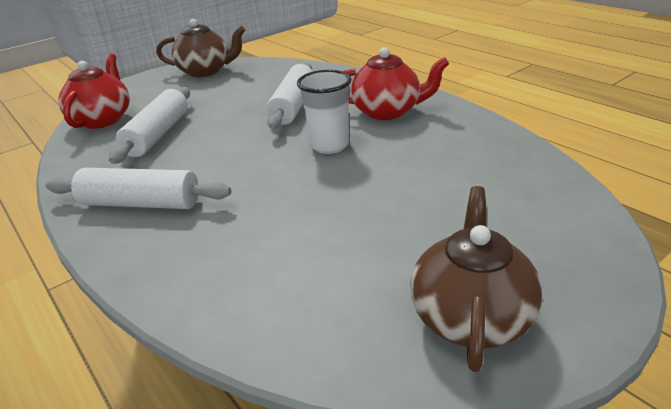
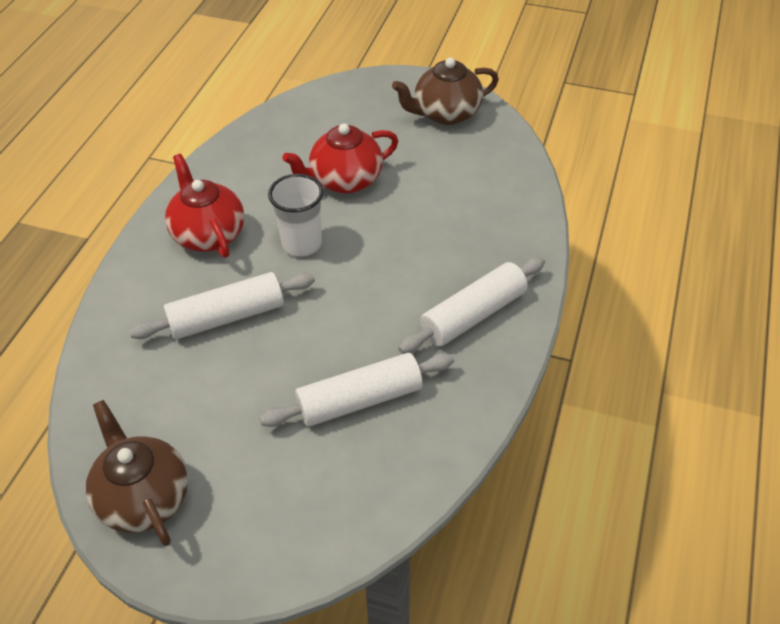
camera: 125 degrees left, 15 degrees up
white rolling pin [46,168,231,209] -> white rolling pin turned 75 degrees clockwise [398,257,545,354]
red teapot [58,54,130,129] -> red teapot moved to [282,123,398,193]

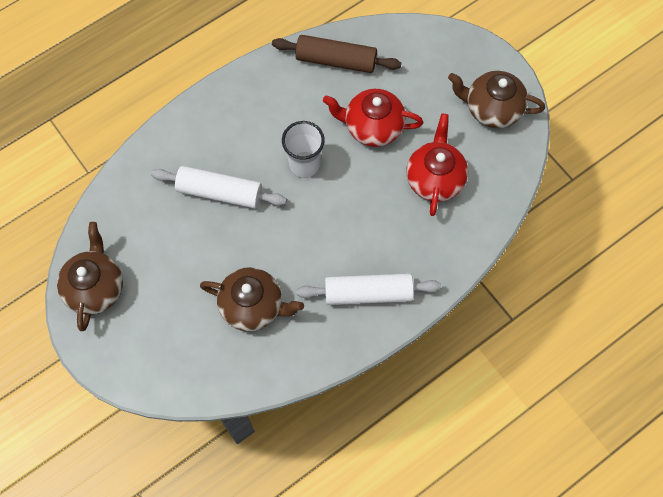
camera: 35 degrees right, 20 degrees up
red teapot [165,154,244,258] -> red teapot moved to [406,114,468,216]
white rolling pin [259,353,454,427] -> brown teapot [200,267,304,331]
none -> brown rolling pin [272,35,401,73]

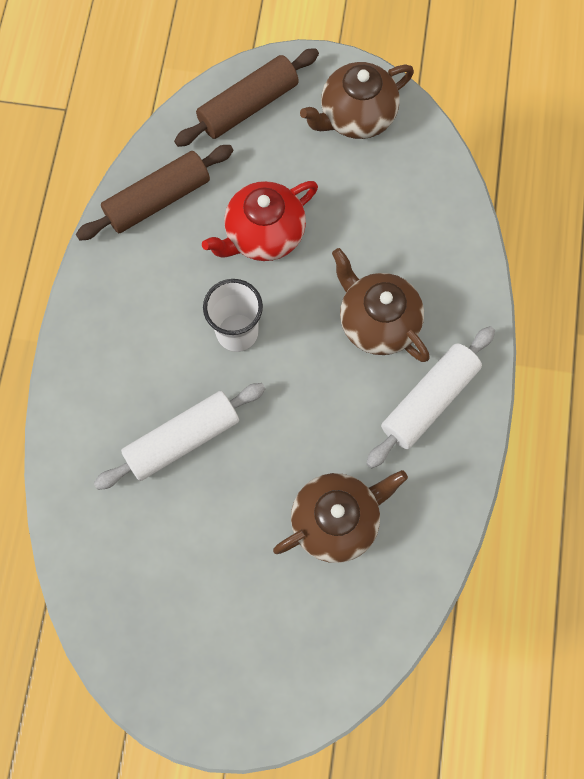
camera: 45 degrees left, 5 degrees up
brown teapot [57,222,123,331] -> brown teapot moved to [332,248,430,362]
red teapot [406,114,468,216] -> none
none -> brown rolling pin [174,48,319,147]

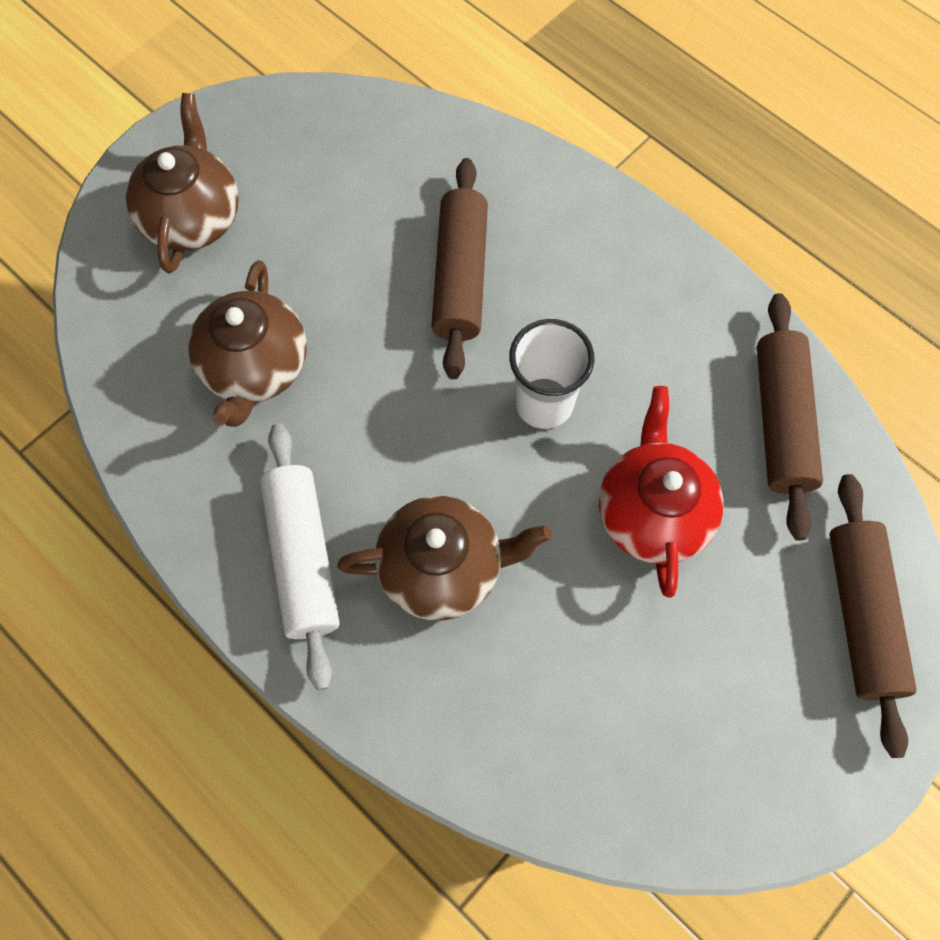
camera: 125 degrees right, 5 degrees down
white rolling pin [94,383,265,490] -> brown rolling pin [431,158,488,379]
brown teapot [300,62,414,139] -> brown teapot moved to [126,93,239,273]

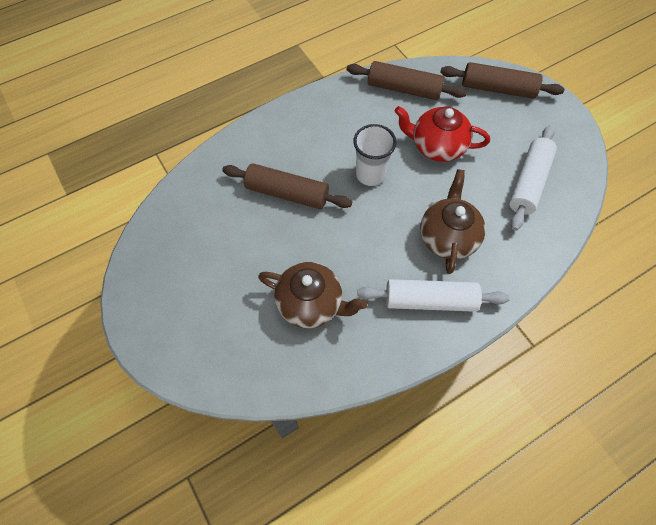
camera: 75 degrees left, 5 degrees down
brown teapot [126,93,239,273] -> none
none -> white rolling pin [509,125,557,231]

